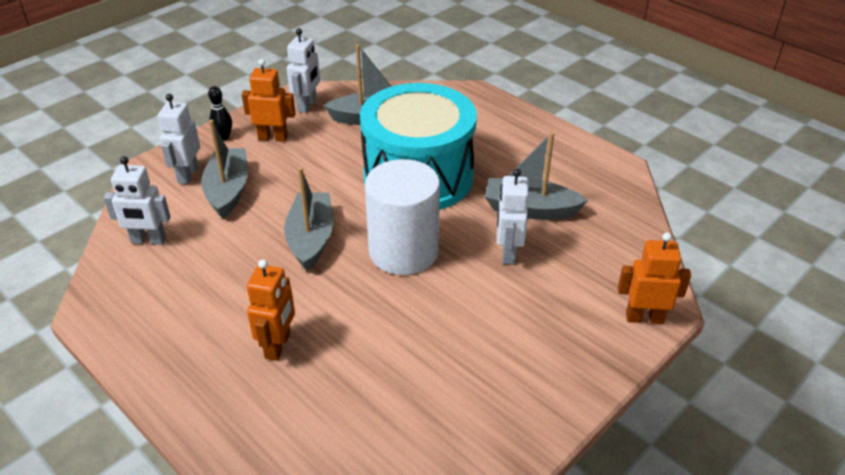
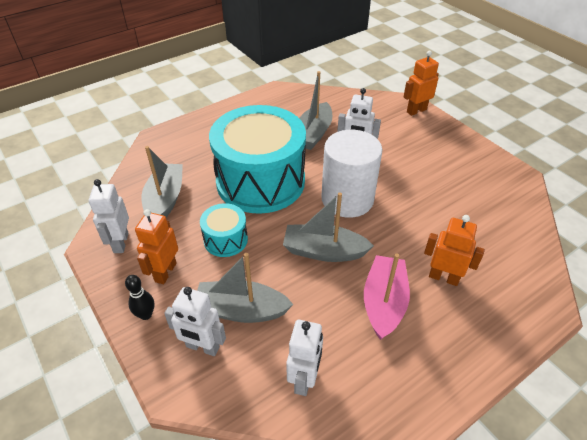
camera: 80 degrees left, 5 degrees up
white robot [287,28,320,113] -> white robot turned 120 degrees counterclockwise [89,179,129,253]
orange robot [618,233,691,324] -> orange robot turned 45 degrees clockwise [404,51,439,116]
none -> turquoise drum [200,203,248,257]
none -> pink boat [364,253,410,340]

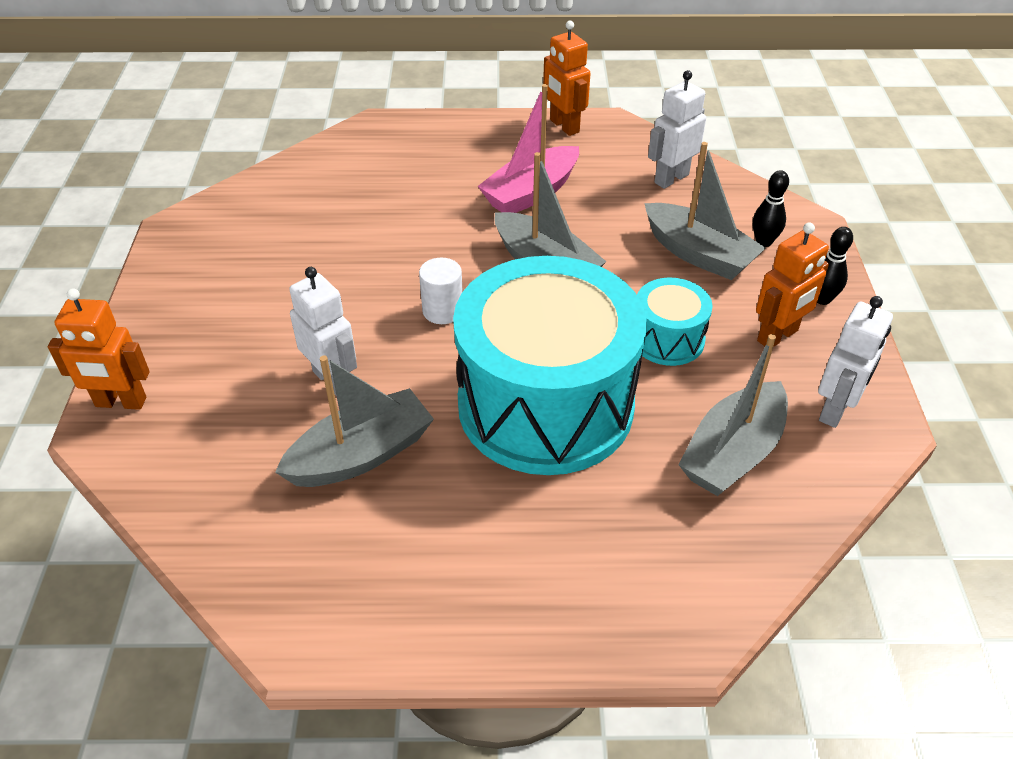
camera: 145 degrees left, 0 degrees up
white robot [164,287,226,356] -> black bowling pin [753,170,789,247]
white cylinder [321,130,382,218] -> white cylinder [419,258,463,324], size x0.45
orange robot [424,215,485,286] -> orange robot moved to [543,21,590,136]

